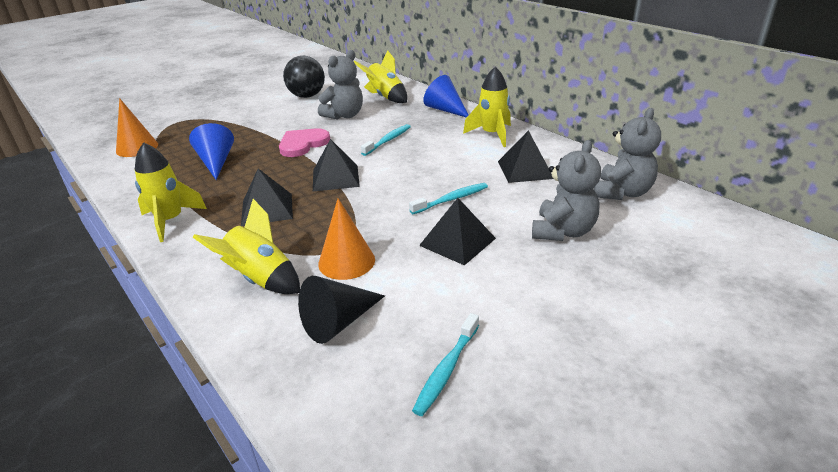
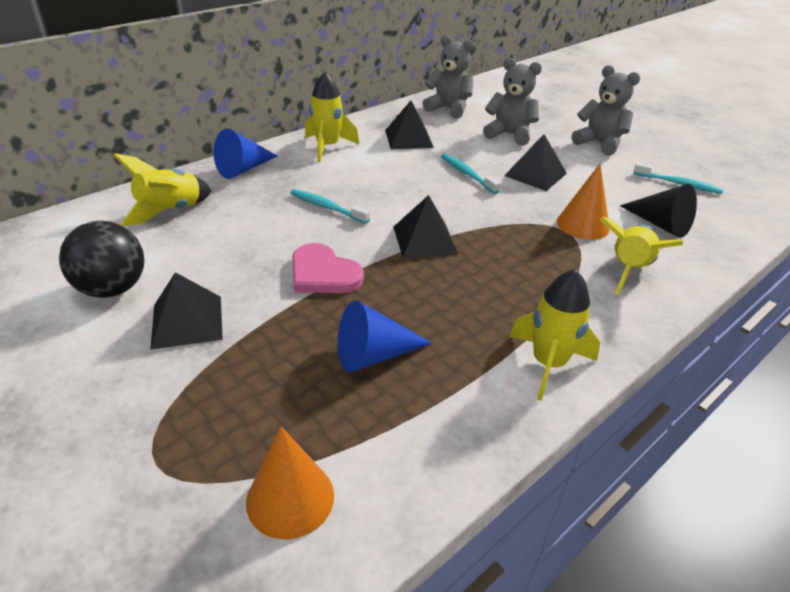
camera: 95 degrees left, 5 degrees up
black pyramid [241,169,293,226] -> black pyramid moved to [150,272,223,350]
grey teddy bear [318,50,363,120] -> grey teddy bear moved to [572,65,640,156]

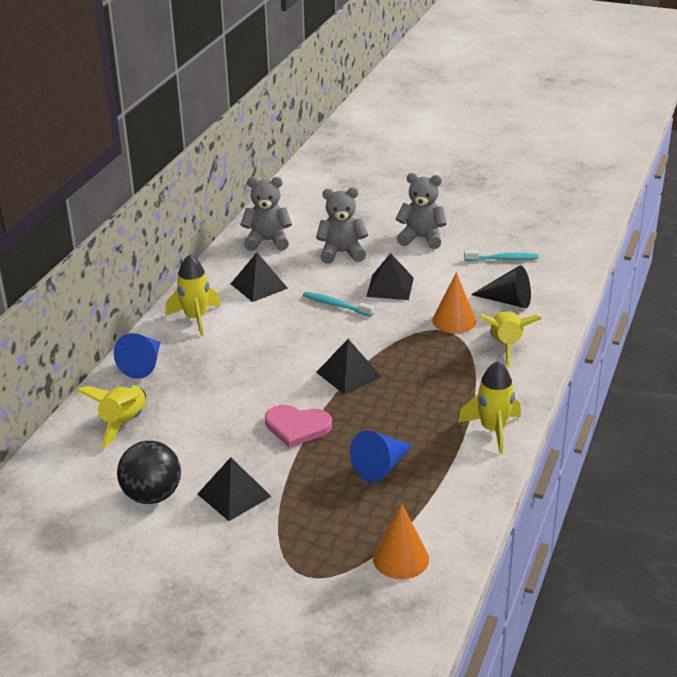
camera: 25 degrees left, 5 degrees down
turquoise toothbrush [290,189,370,224] -> none

